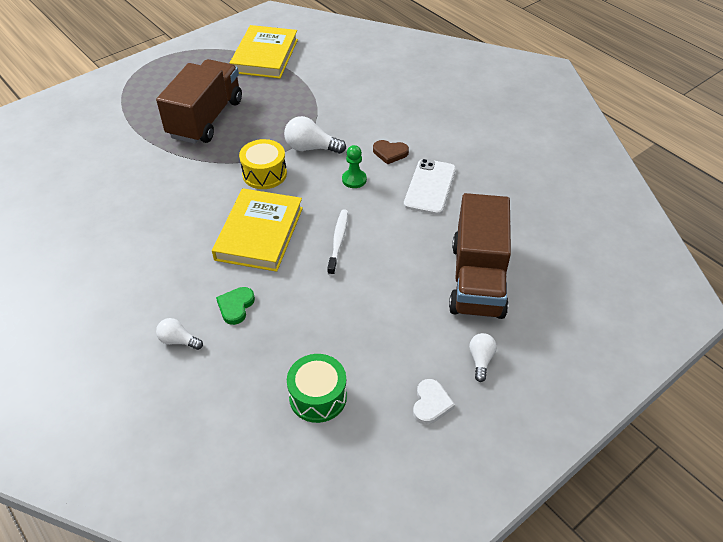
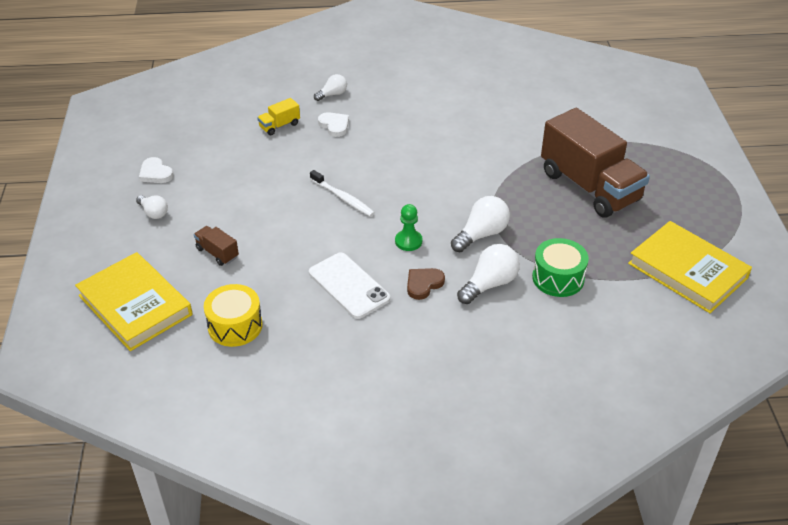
camera: 125 degrees right, 5 degrees down
yellow book [212,188,303,272] -> yellow book moved to [75,252,193,351]
green heart [216,287,255,325] -> white heart [318,112,349,137]
yellow drum [239,139,287,189] -> yellow drum moved to [204,284,263,347]
green drum [287,354,347,423] -> green drum moved to [532,238,589,297]
brown truck [449,193,511,319] -> brown truck [194,226,239,266], size x0.40
none -> yellow truck [257,98,300,135]
none -> white light bulb [457,244,520,304]

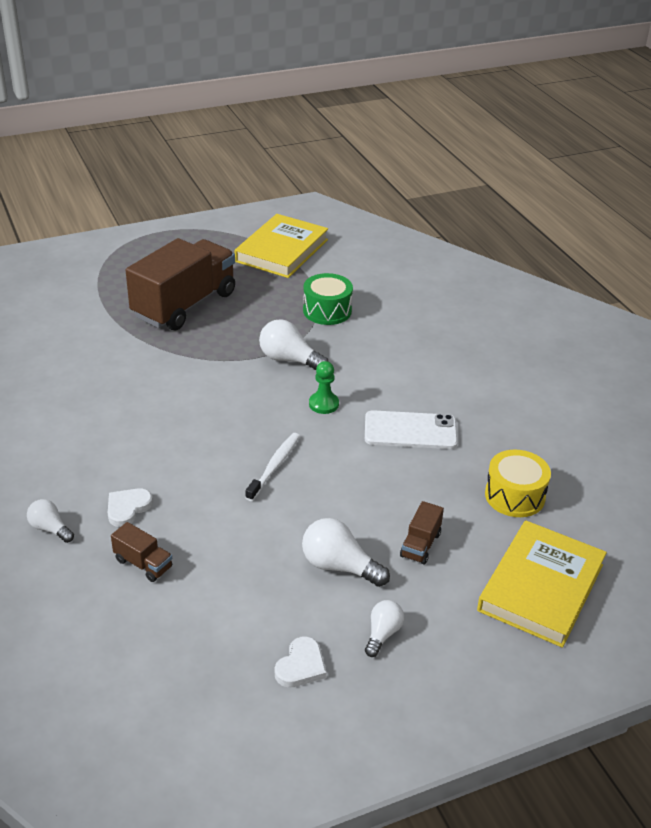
camera: 110 degrees left, 5 degrees down
yellow truck [257,98,300,135] -> brown truck [111,522,172,582]
white phone [309,253,390,319] -> white phone turned 60 degrees clockwise [365,410,458,449]
brown heart [407,268,445,300] -> none
white light bulb [457,244,520,304] -> white light bulb moved to [302,518,390,587]

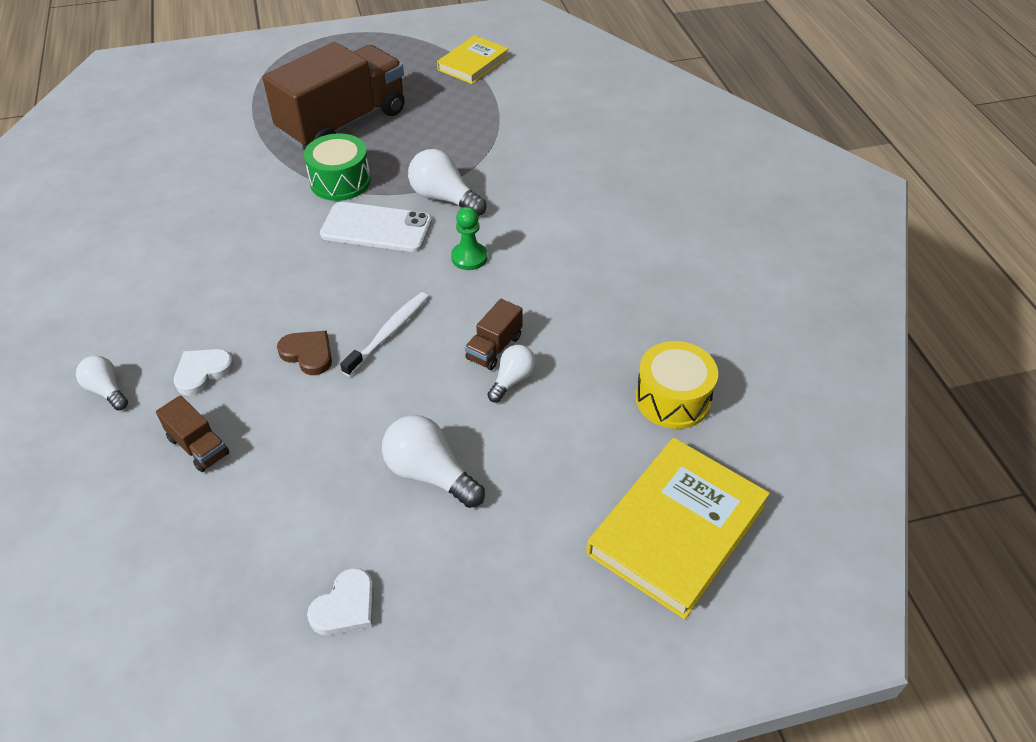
camera: 10 degrees right, 10 degrees up
yellow book [234,214,328,278] -> yellow book [437,35,509,84], size x0.62
green drum [303,273,353,325] -> green drum moved to [304,133,371,201]
white phone [365,410,458,449] -> white phone moved to [320,202,432,252]
white light bulb [365,600,404,657] -> white light bulb moved to [487,345,536,402]
brown truck [400,501,444,564] -> brown truck moved to [465,299,523,370]
none -> brown heart [277,331,332,375]

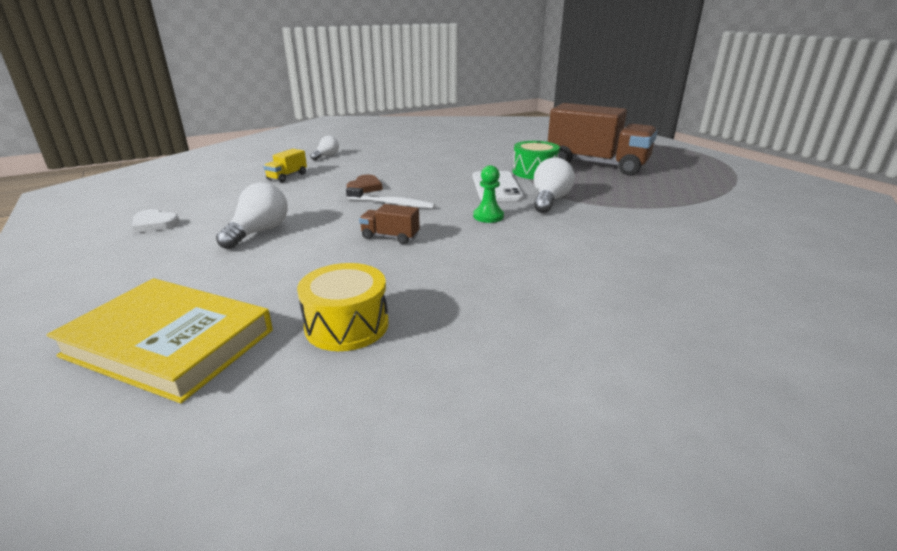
camera: 75 degrees right, 20 degrees down
brown truck [156,395,229,472] -> yellow truck [263,149,307,183]
white heart [174,349,234,396] -> none
yellow book [437,35,509,84] -> none
white light bulb [487,345,536,402] -> none

